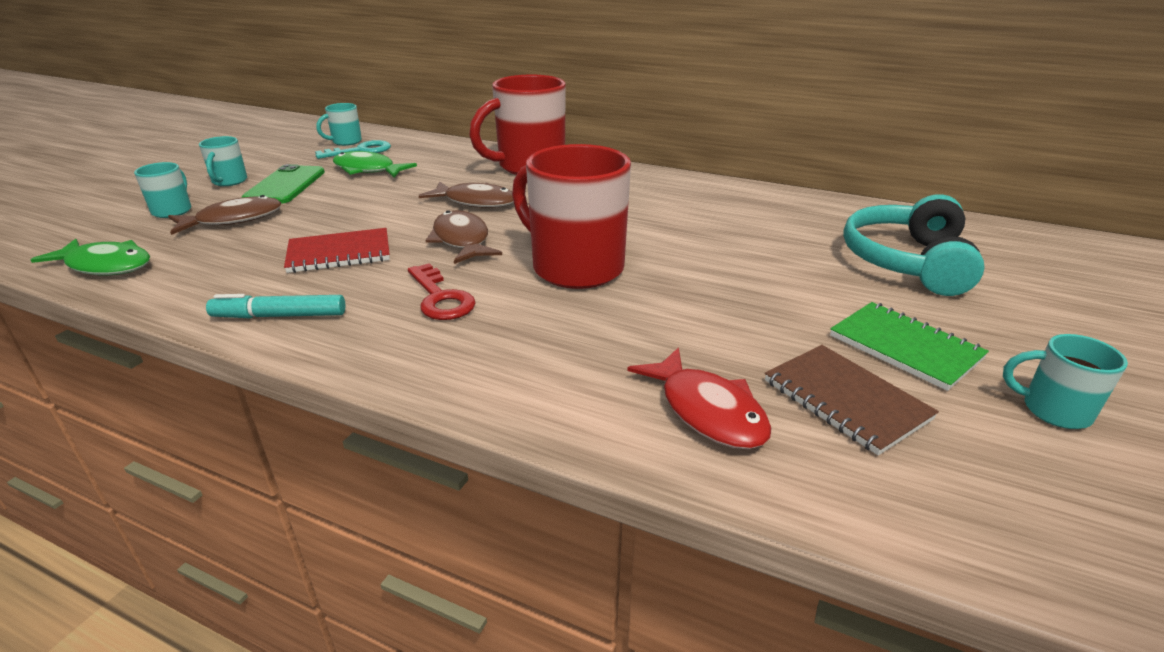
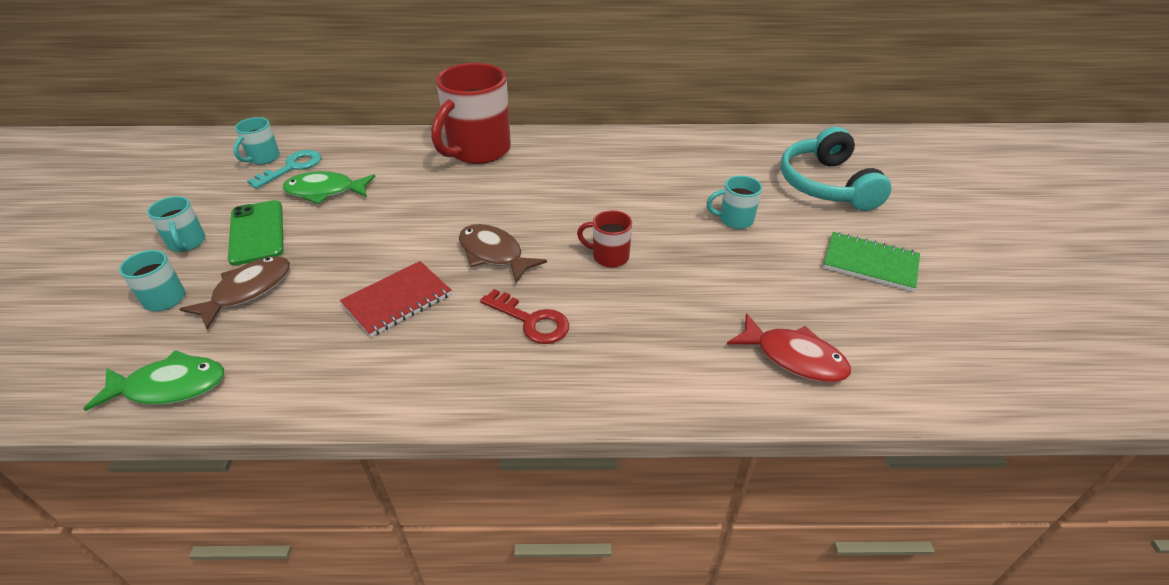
camera: 25 degrees left, 10 degrees up
turquoise marker [206,294,346,318] -> none
brown fish [419,181,514,208] -> none
red mug [512,144,631,289] -> red mug [577,210,632,267], size x0.47
brown notebook [765,345,939,455] -> none
turquoise mug [1003,334,1128,429] -> turquoise mug moved to [706,175,762,229]

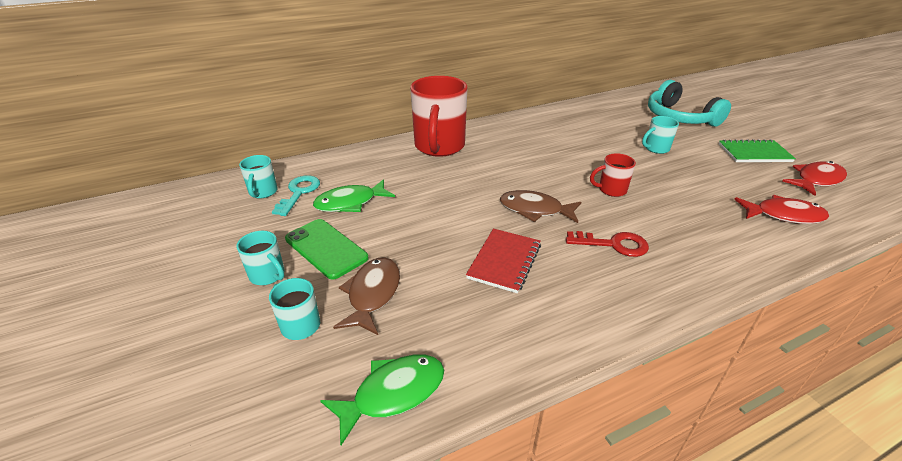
camera: 25 degrees left, 5 degrees down
none -> red fish [783,161,847,196]

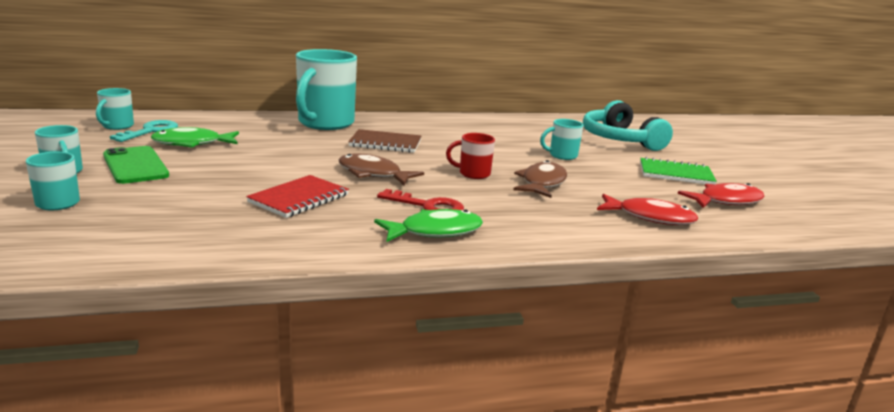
camera: 10 degrees right, 15 degrees down
green fish [320,354,444,445] -> green fish moved to [374,209,483,242]
brown fish [333,257,400,335] -> brown fish moved to [513,160,567,198]
red mug [410,76,467,157] -> turquoise mug [296,49,357,130]
none -> brown notebook [348,129,421,153]

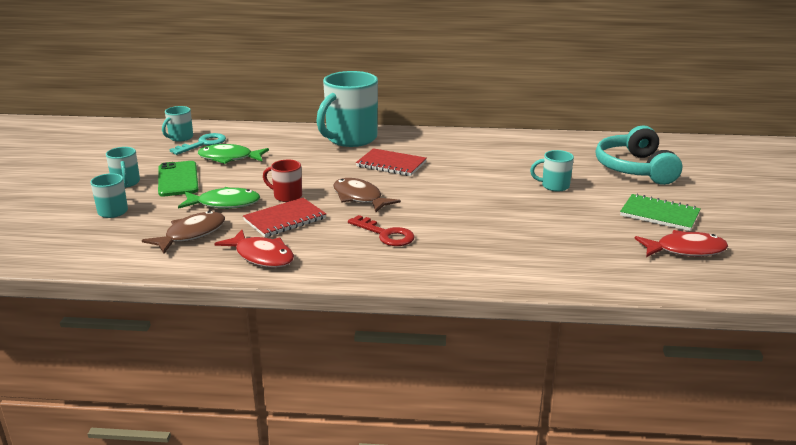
camera: 20 degrees right, 5 degrees up
brown notebook [348,129,421,153] -> red notebook [356,148,427,176]
green fish [374,209,483,242] -> green fish moved to [178,187,260,209]
red mug [446,133,495,179] -> red mug moved to [263,160,302,202]
brown fish [513,160,567,198] -> brown fish moved to [142,211,225,254]
red fish [597,194,699,225] -> red fish moved to [214,230,294,268]

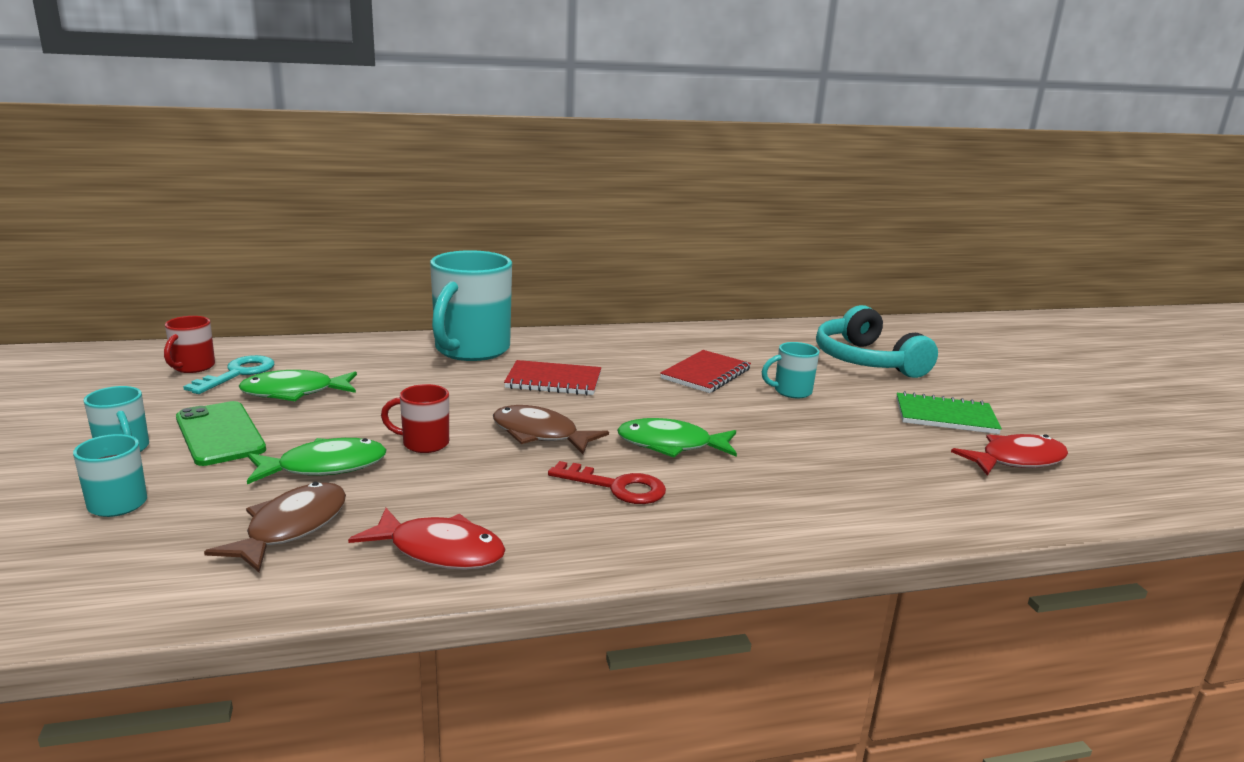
camera: 20 degrees left, 5 degrees down
turquoise mug [162,106,193,142] -> red mug [164,316,215,373]
red notebook [243,198,326,237] -> red notebook moved to [660,350,751,393]
none -> green fish [617,418,737,457]

